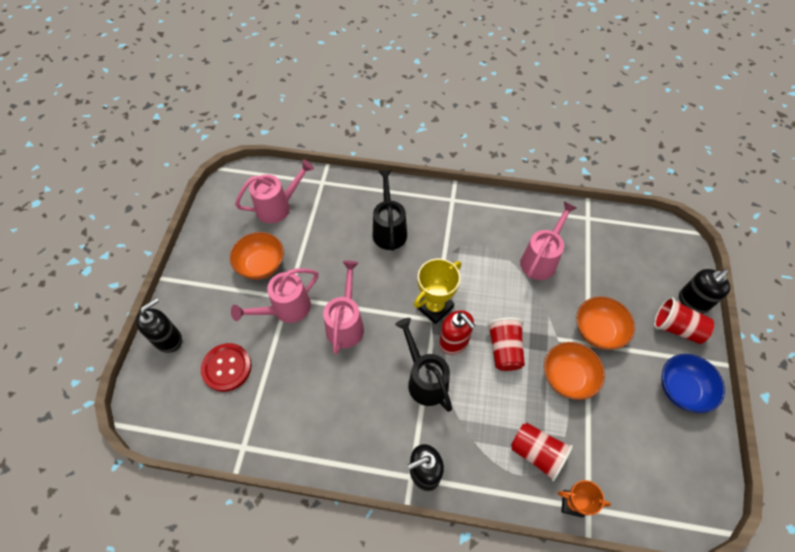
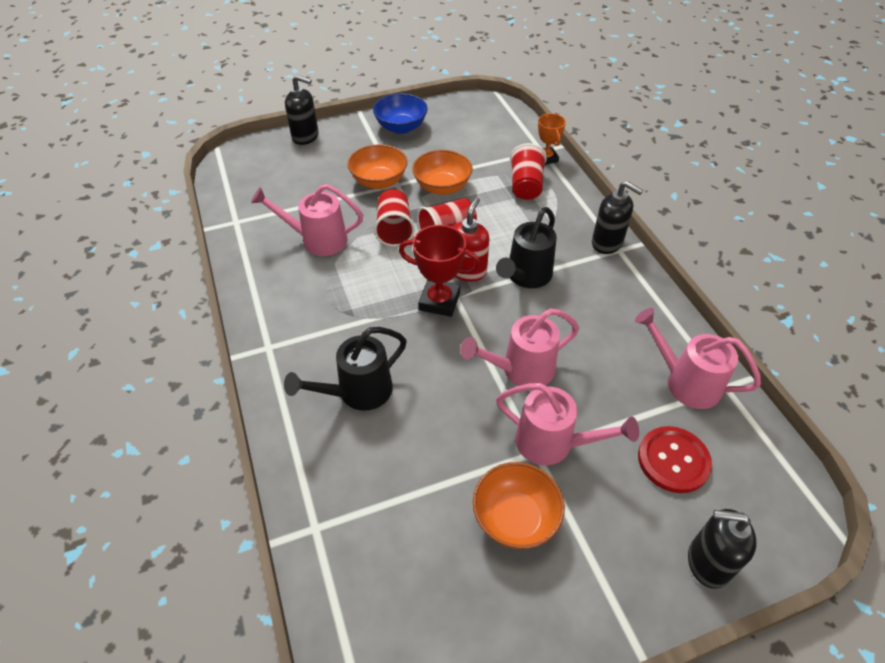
camera: 120 degrees left, 10 degrees down
pink watering can [235,159,314,223] -> pink watering can moved to [635,308,761,409]
yellow trophy [414,259,461,324] -> red trophy [399,225,481,317]
red cup [654,297,714,344] -> red cup moved to [374,189,415,247]

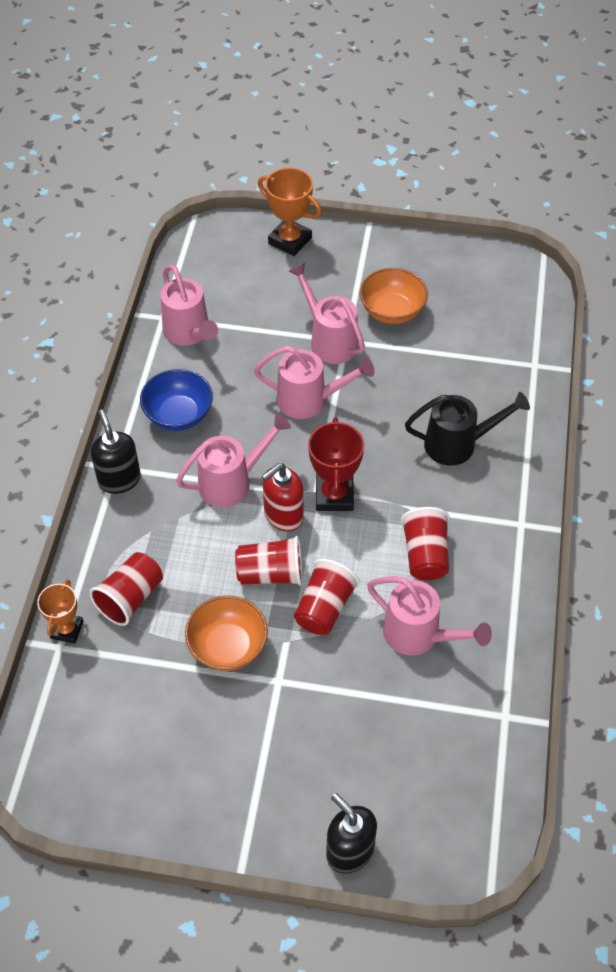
camera: 150 degrees left, 5 degrees up
orange bowl [348,144,407,189] -> none
blue bowl [373,93,428,134] -> blue bowl moved to [140,369,213,431]
red trophy [399,225,481,317] -> red trophy turned 45 degrees clockwise [308,418,364,511]
black watering can [496,207,557,288] -> pink watering can [176,413,291,507]
red button [638,426,712,493] -> none
black soap dispenser [688,509,757,589] -> orange trophy [258,168,322,256]
none -> red cup [401,507,449,580]

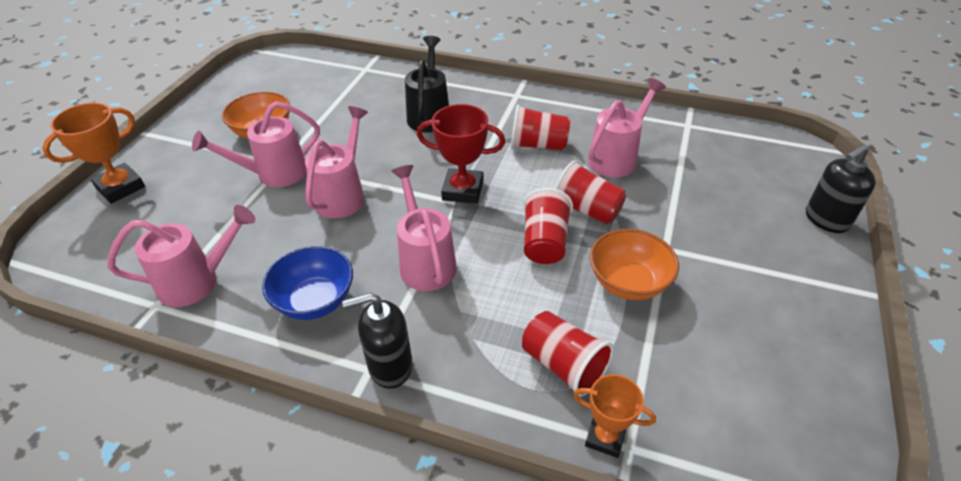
camera: 80 degrees left, 10 degrees down
red soap dispenser [262,463,304,532] -> none

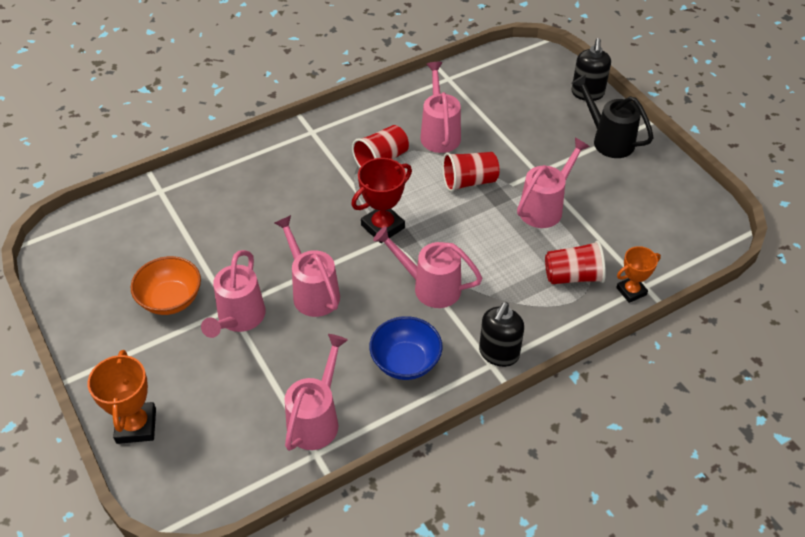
camera: 50 degrees left, 5 degrees up
black watering can [405,36,449,132] -> black watering can moved to [572,74,653,158]
red cup [523,188,573,264] -> none
orange bowl [590,229,679,300] -> pink watering can [517,138,590,228]

